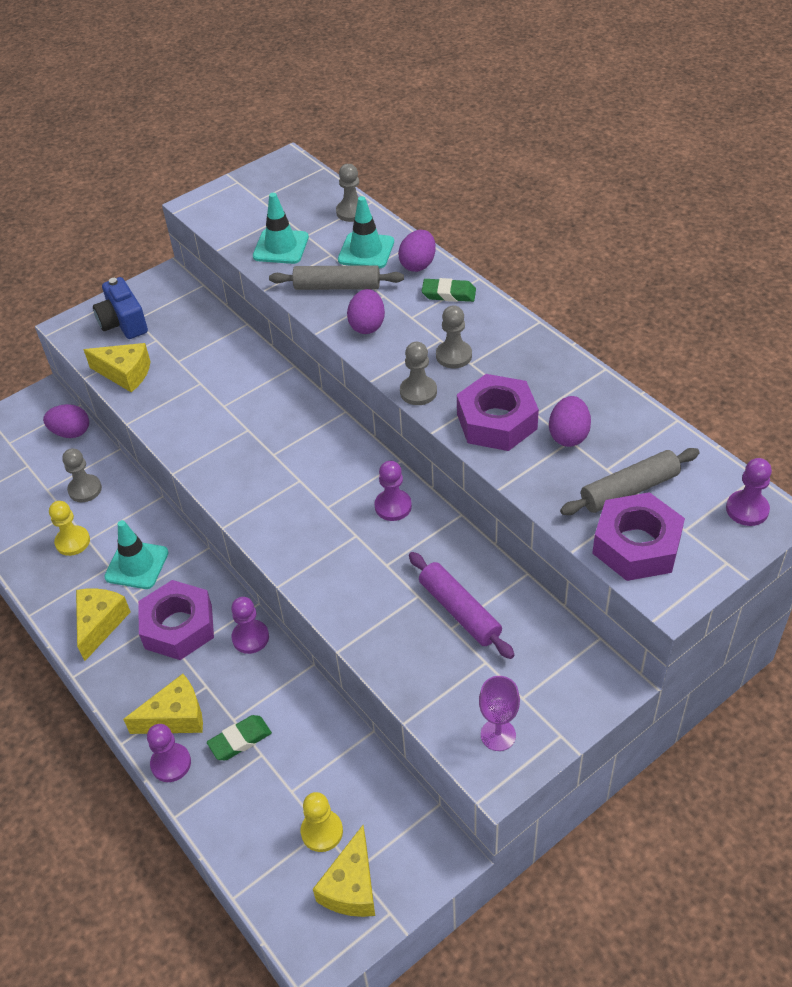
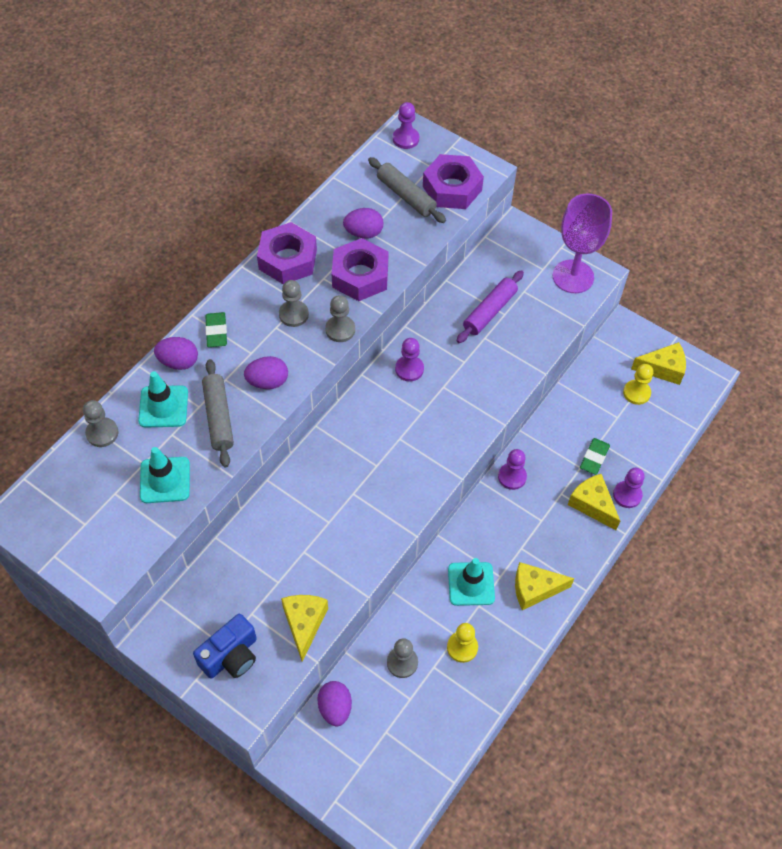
camera: 110 degrees left, 10 degrees up
purple nut [138,580,214,660] -> purple nut moved to [257,222,317,284]
green eraser [207,715,272,760] -> green eraser turned 75 degrees clockwise [580,438,610,475]
purple goblet [479,676,520,751] -> purple goblet [553,194,612,293], size x1.88

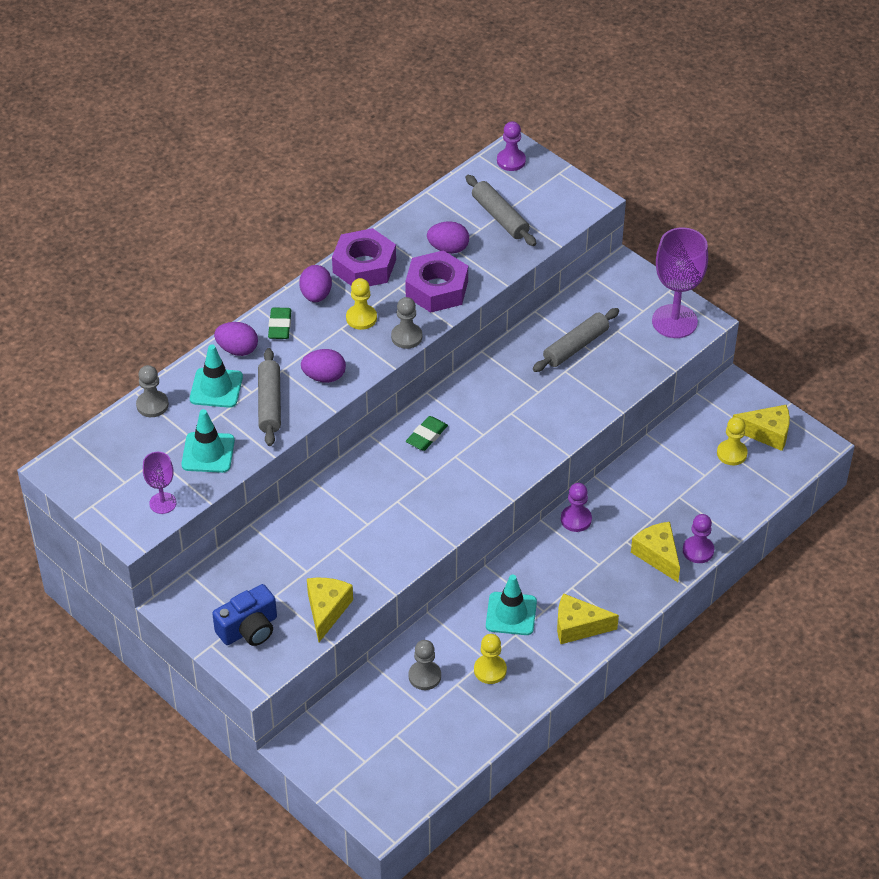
camera: 10 degrees right, 10 degrees down
grey pawn [279,280,309,327] -> yellow pawn [346,278,377,330]
purple egg [317,681,352,726] -> purple egg moved to [299,265,332,302]
purple pawn [395,338,424,381] -> none
purple nut [423,154,484,209] -> none
purple rolling pin [457,270,524,343] -> grey rolling pin [533,308,619,372]
green eraser [580,438,610,475] -> green eraser moved to [406,416,448,451]
none -> purple goblet [143,452,176,514]

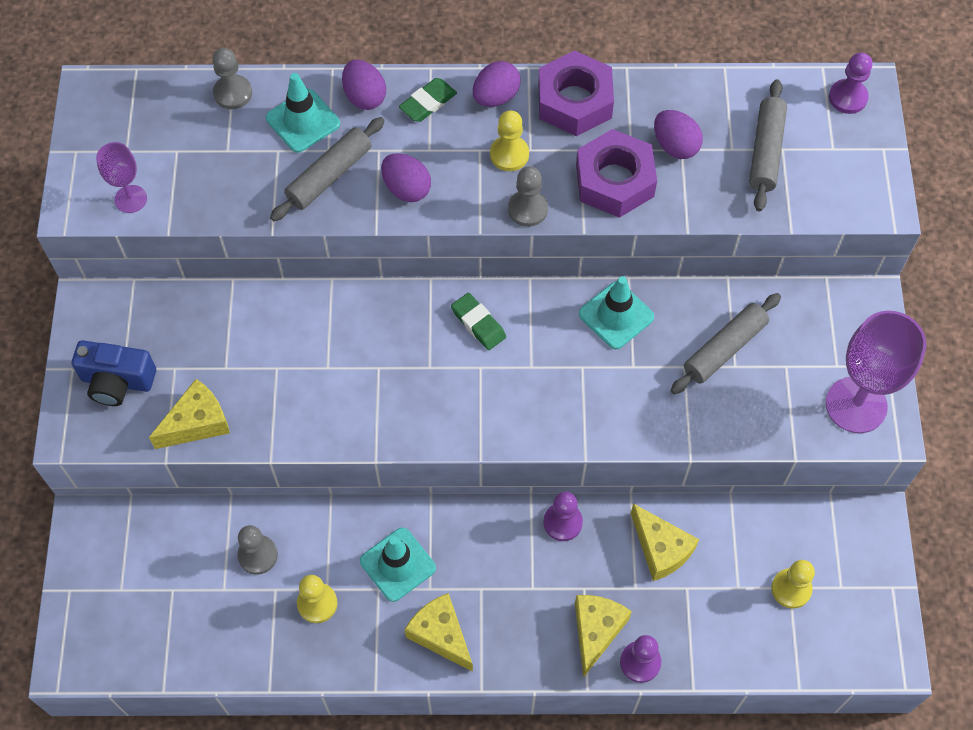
camera: 45 degrees right, 15 degrees up
turquoise traffic cone [181,409,235,473] -> turquoise traffic cone moved to [579,276,654,349]
green eraser [406,416,448,451] -> green eraser turned 60 degrees clockwise [451,293,506,350]
grey rolling pin [533,308,619,372] -> grey rolling pin turned 45 degrees counterclockwise [671,293,781,394]
yellow cheese [733,405,790,451] -> yellow cheese moved to [631,503,699,581]

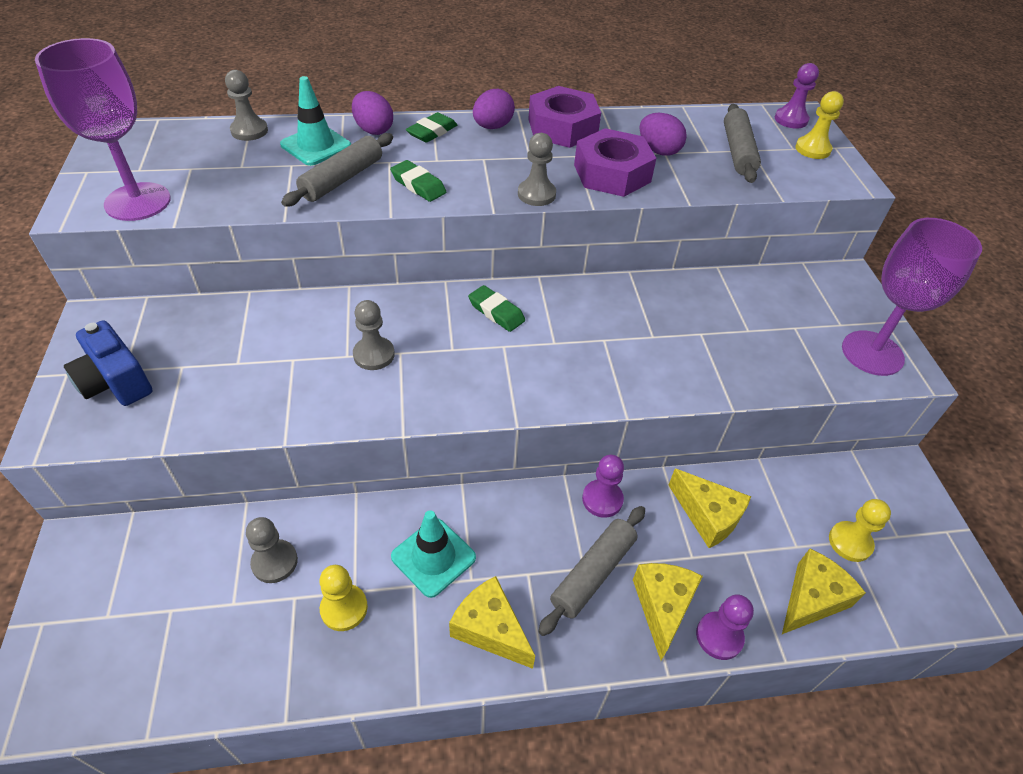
camera: 10 degrees left, 15 degrees down
blue camera [72,340,156,406] -> blue camera turned 45 degrees clockwise [64,320,152,406]
purple goblet [96,142,147,213] -> purple goblet [35,38,171,221], size x1.88
yellow cheese [149,379,230,449] -> yellow cheese moved to [782,549,866,634]
purple egg [381,153,431,202] -> green eraser [390,160,446,202]
yellow pawn [490,110,529,171] -> yellow pawn moved to [795,91,844,159]
turquoise traffic cone [579,276,654,349] -> none
grey rolling pin [671,293,781,394] -> grey rolling pin moved to [538,506,645,636]
none -> grey pawn [353,300,395,370]

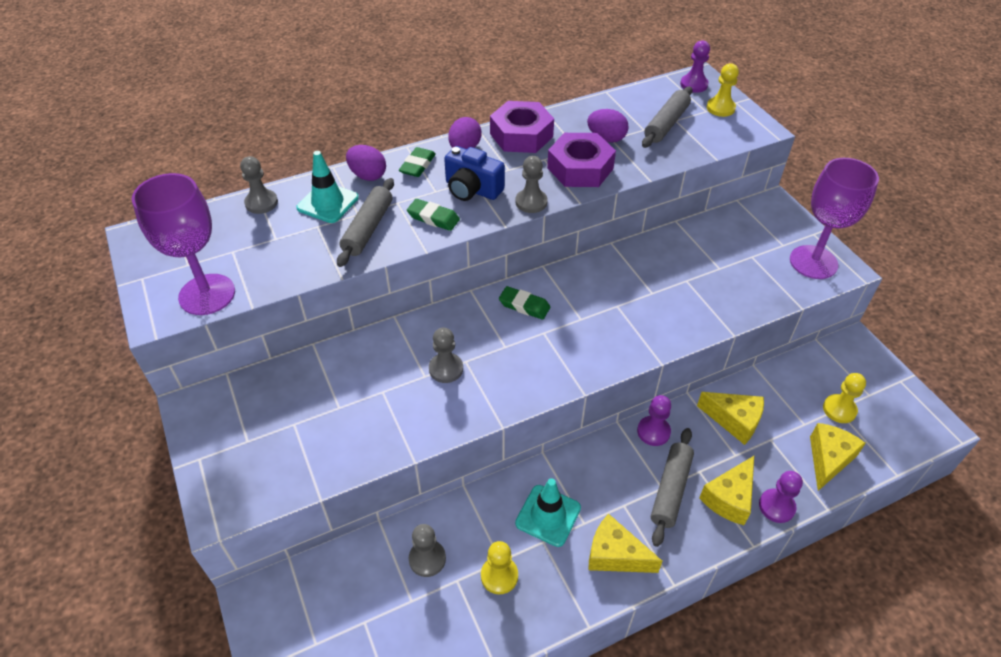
camera: 15 degrees left, 0 degrees up
blue camera [64,320,152,406] -> blue camera moved to [444,146,505,201]
yellow cheese [633,563,703,660] -> yellow cheese turned 135 degrees counterclockwise [699,456,754,525]
grey rolling pin [724,104,761,183] -> grey rolling pin turned 45 degrees clockwise [642,86,693,148]

